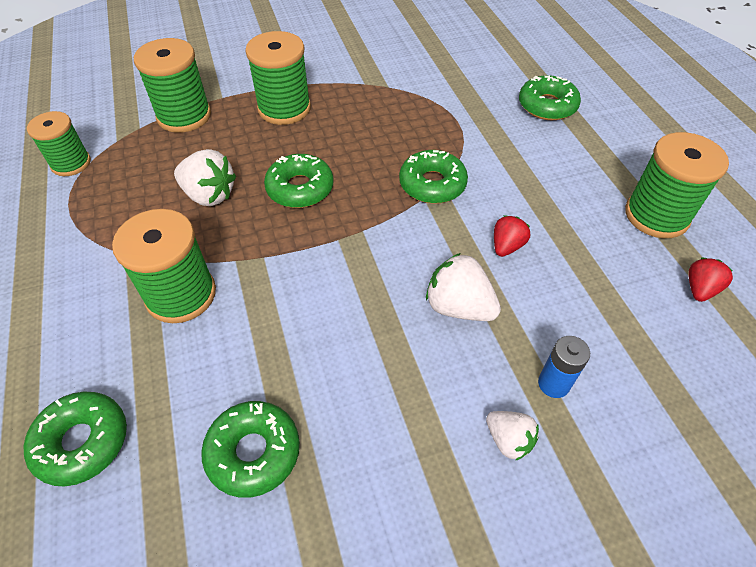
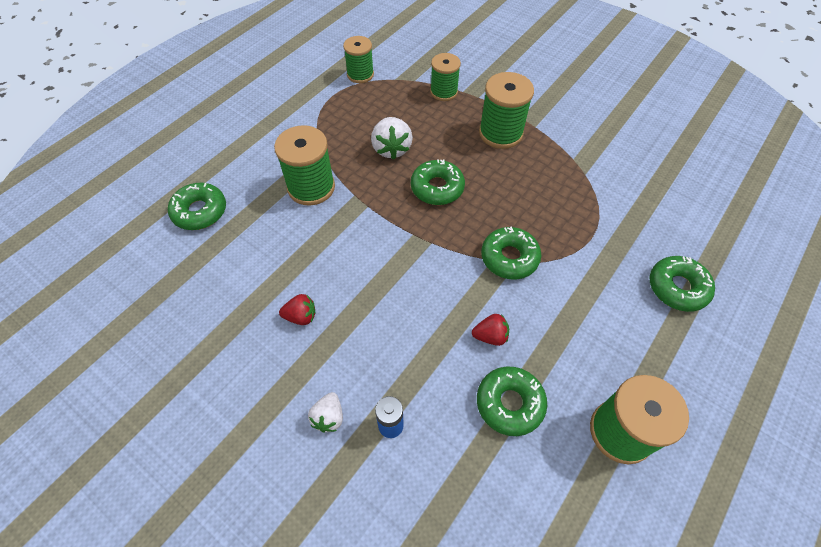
camera: 55 degrees right, 5 degrees up
green spool [134,38,211,133] -> green spool [430,53,461,101], size x0.66
green donut [201,401,300,498] -> green donut moved to [477,366,547,436]
white strawberry [426,253,501,321] -> none
red strawberry [688,258,733,302] -> red strawberry moved to [279,294,316,325]

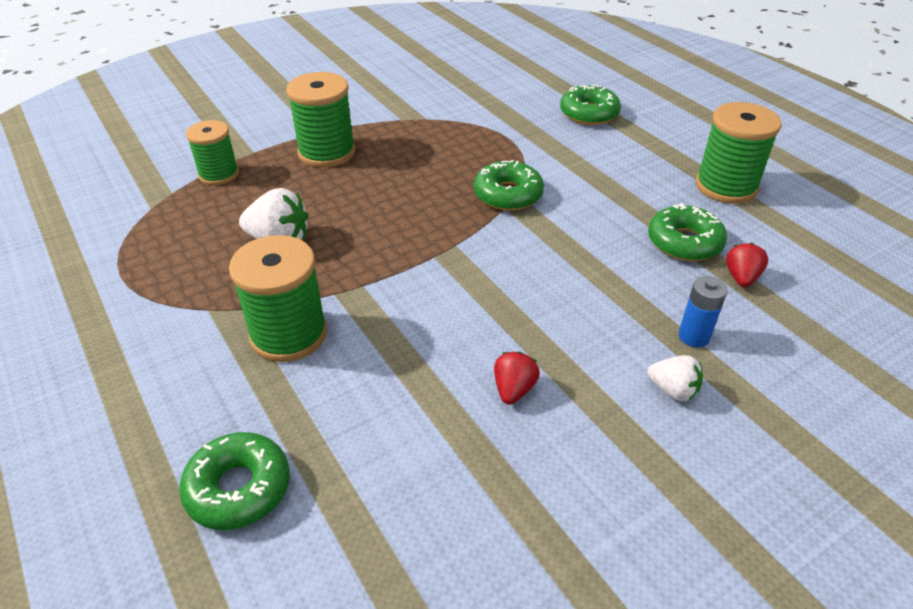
camera: 70 degrees left, 15 degrees down
green spool [343,36,374,83] -> none
green donut [411,159,465,205] -> none
red strawberry [472,314,509,346] -> red strawberry moved to [726,243,768,287]

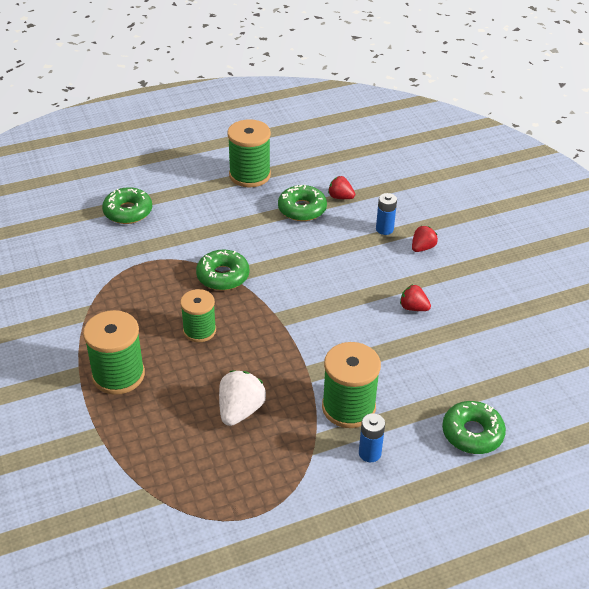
camera: 80 degrees left, 0 degrees up
green spool [186,120,239,185] -> green spool moved to [180,289,216,342]
white strawberry [647,355,703,402] -> red strawberry [412,226,438,252]
none -> blue battery [359,413,385,462]

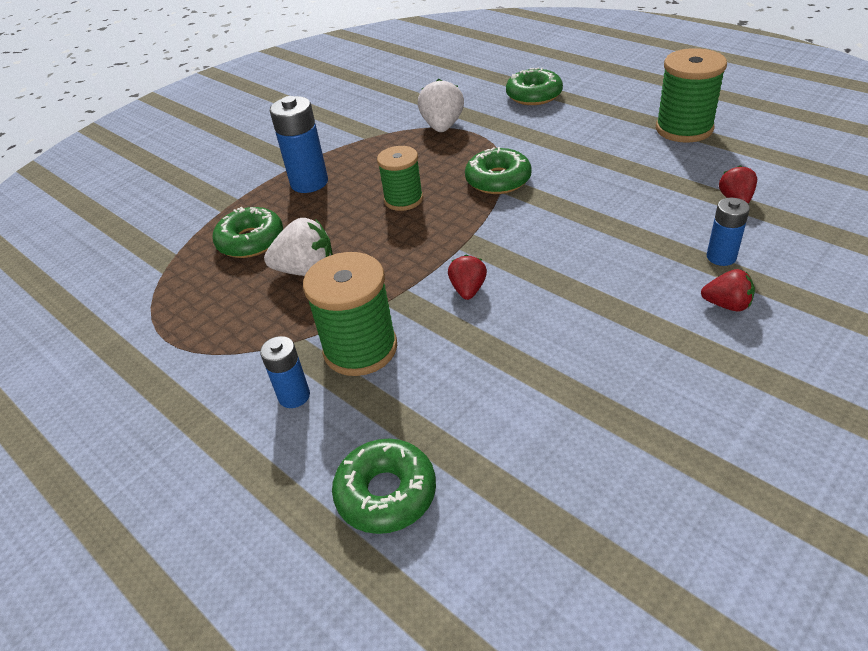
camera: 70 degrees right, 0 degrees up
green spool [83,310,145,395] -> blue battery [270,96,328,193]
green donut [278,184,327,221] -> green donut moved to [212,207,283,258]
red strawberry [400,284,431,311] -> red strawberry moved to [448,255,487,300]
none -> white strawberry [418,79,464,132]

